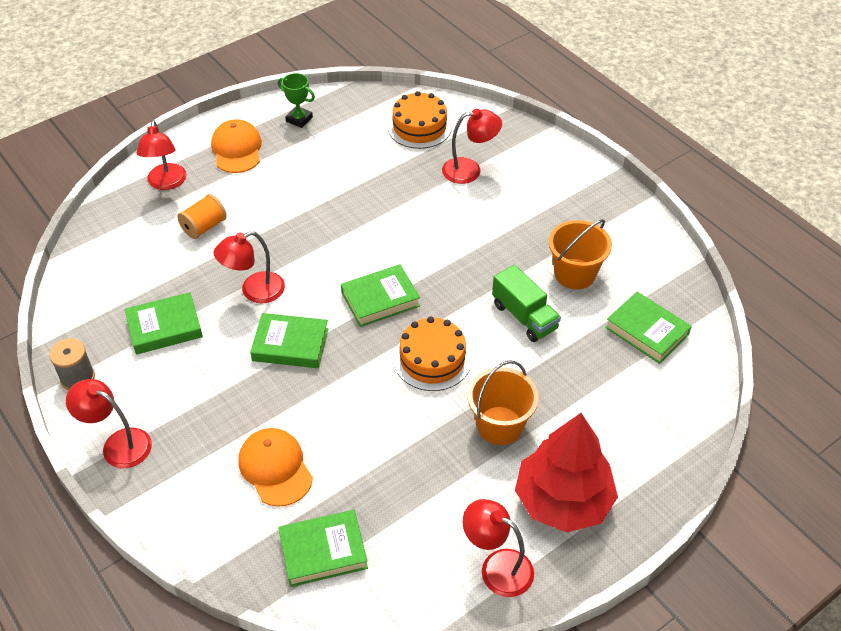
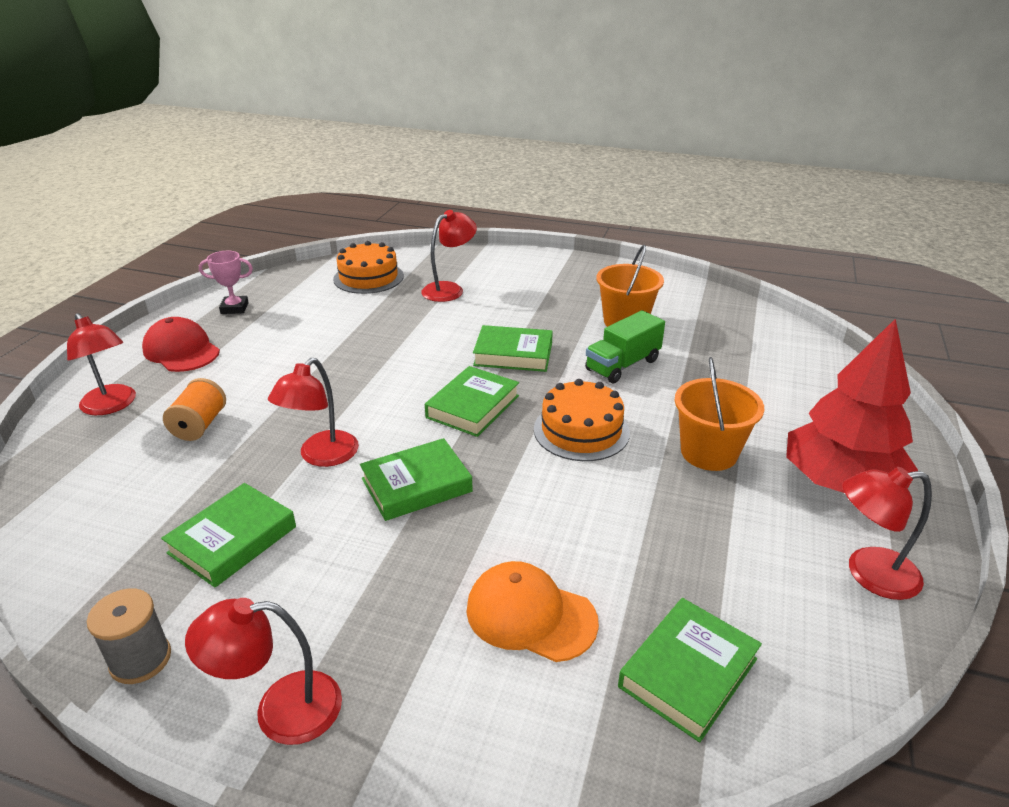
camera: 35 degrees left, 15 degrees down
orange cap [211,119,262,173] -> red cap [142,317,220,372]
green trophy [278,73,315,128] -> pink trophy [199,251,253,314]
green truck [492,265,561,342] -> green truck turned 120 degrees clockwise [585,310,665,383]
green book [605,292,692,364] -> green book moved to [473,325,553,372]

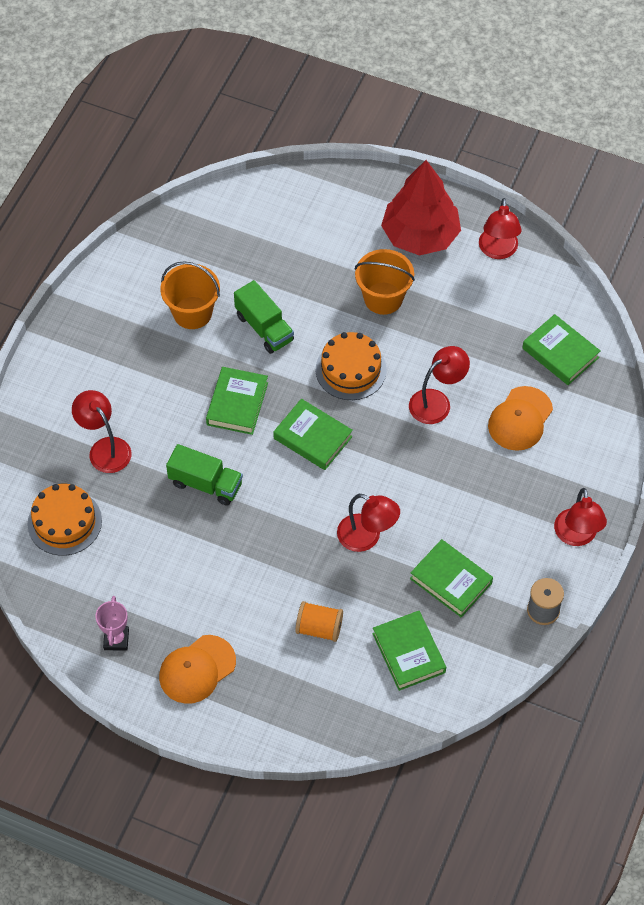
camera: 85 degrees left, 25 degrees up
red lamp [67,313,136,415] -> red lamp moved to [409,346,470,424]
red cap [142,317,220,372] -> orange cap [159,635,236,704]
green book [360,438,473,521] -> green book moved to [373,611,446,691]
none -> green truck [166,444,243,505]

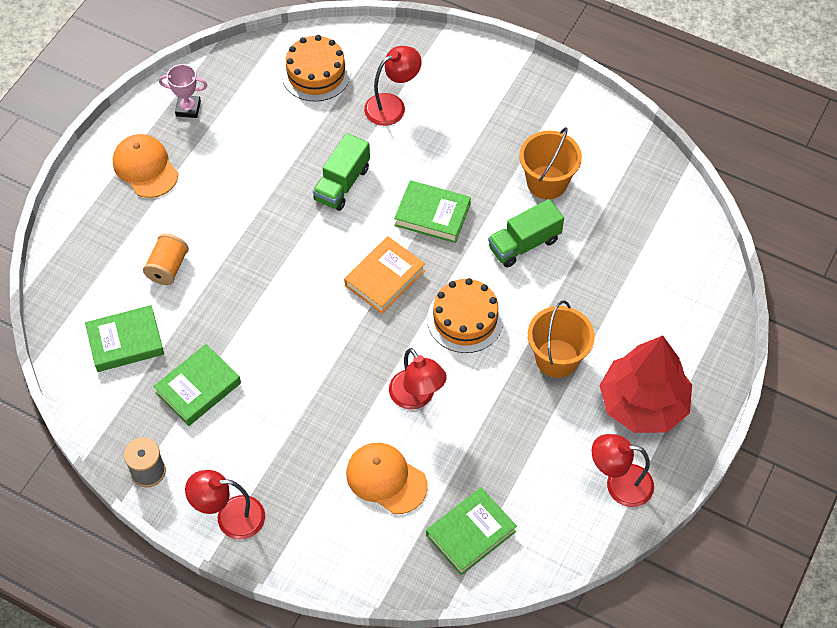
camera: 95 degrees right, 0 degrees up
green book [273,399,353,470] -> orange book [344,236,425,314]
red lamp [337,494,400,552] -> none

